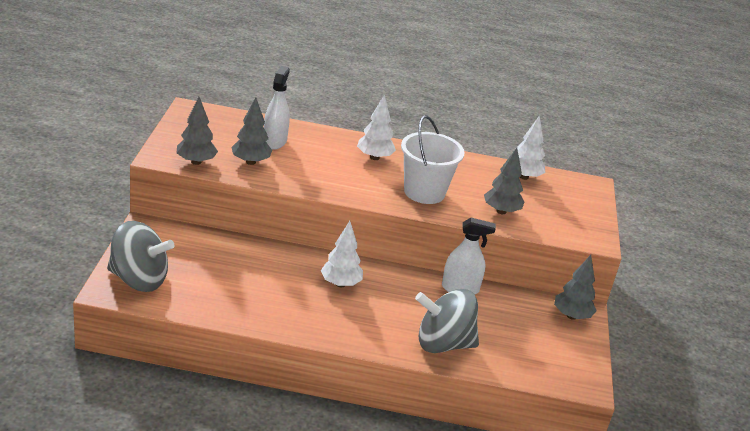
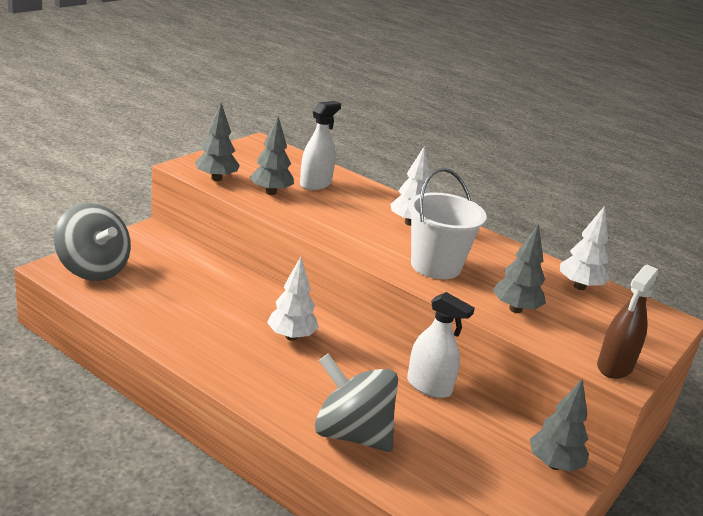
camera: 30 degrees right, 5 degrees down
none -> brown spray bottle [597,265,658,379]

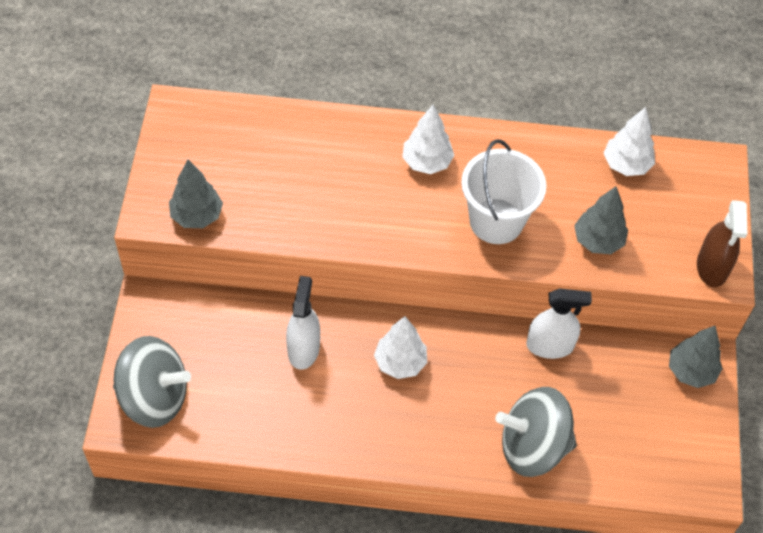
camera: 30 degrees left, 30 degrees up
grey tree [250,116,294,195] -> none
white spray bottle [300,101,341,190] -> white spray bottle moved to [286,276,320,370]

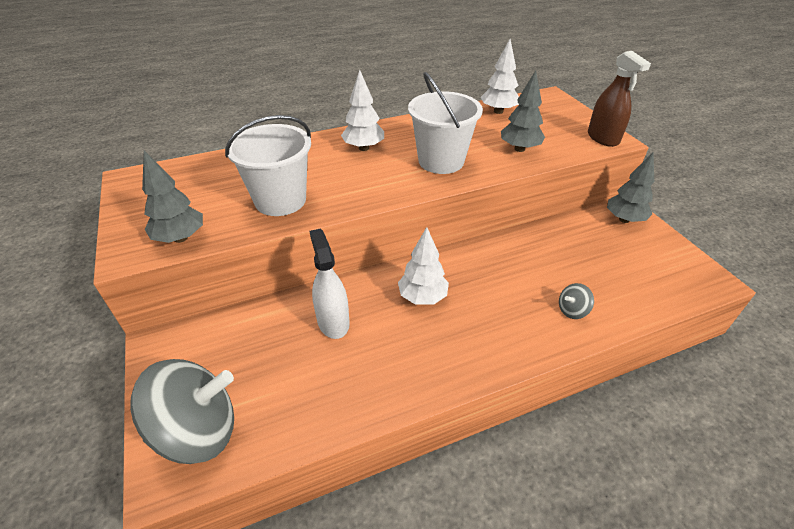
camera: 25 degrees left, 15 degrees down
grey spinning top [495,387,577,477] -> grey spinning top [559,283,594,319], size x0.42
white spray bottle [526,288,592,359] -> none
none -> white bucket [225,115,311,216]

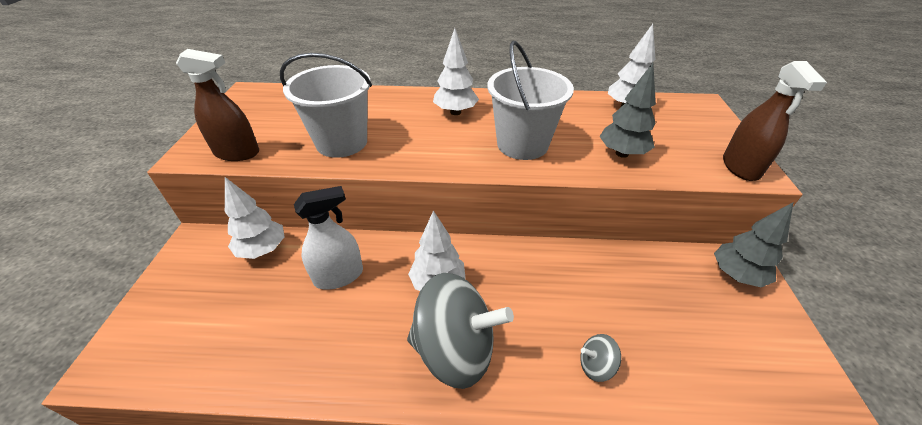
camera: 25 degrees right, 0 degrees up
grey spinning top [130,359,234,464] -> grey spinning top moved to [407,273,514,389]
grey tree [142,151,203,243] -> brown spray bottle [176,49,259,161]
white spray bottle [310,228,350,339] -> white spray bottle turned 60 degrees clockwise [294,186,363,290]
none -> white tree [225,177,284,259]

